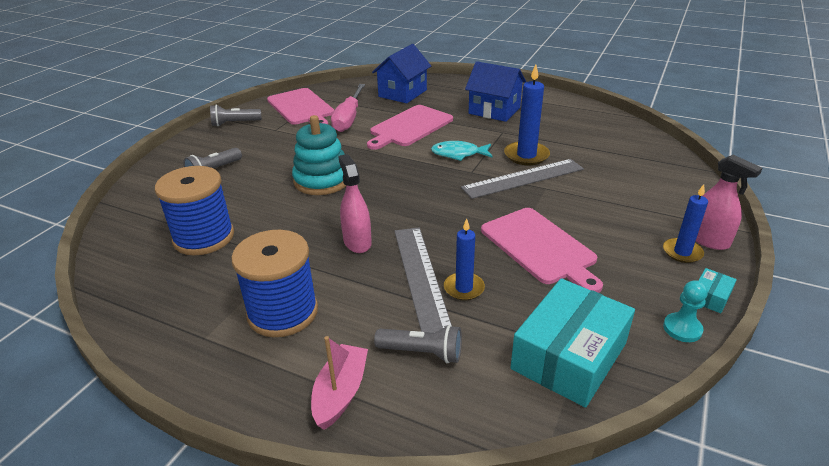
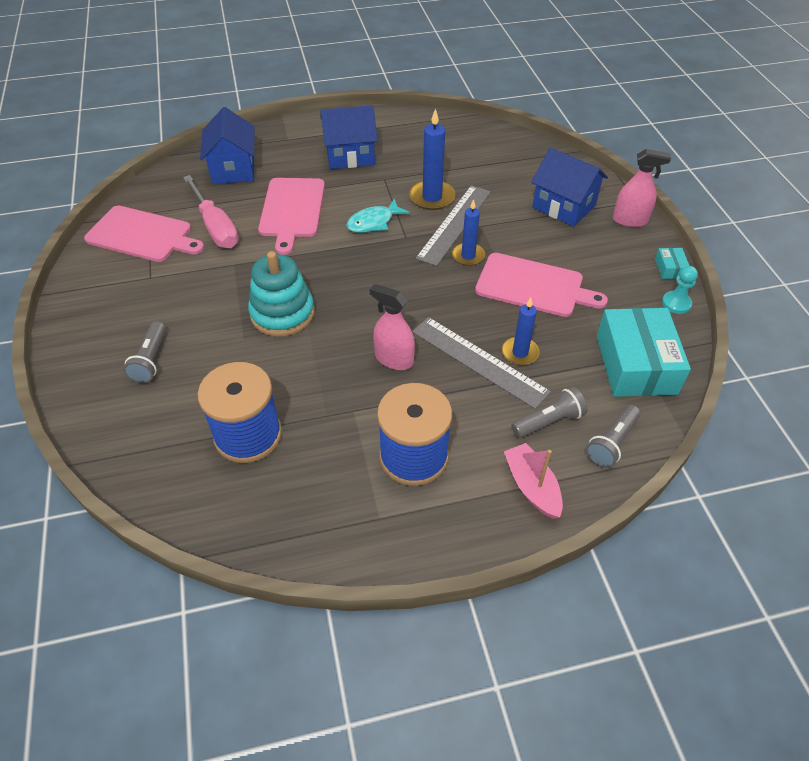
camera: 40 degrees left, 15 degrees up
grey flashlight [210,105,262,126] -> grey flashlight moved to [586,405,641,468]
blue candle [663,184,708,263] -> blue candle moved to [452,199,485,266]
none -> blue house [531,148,608,227]

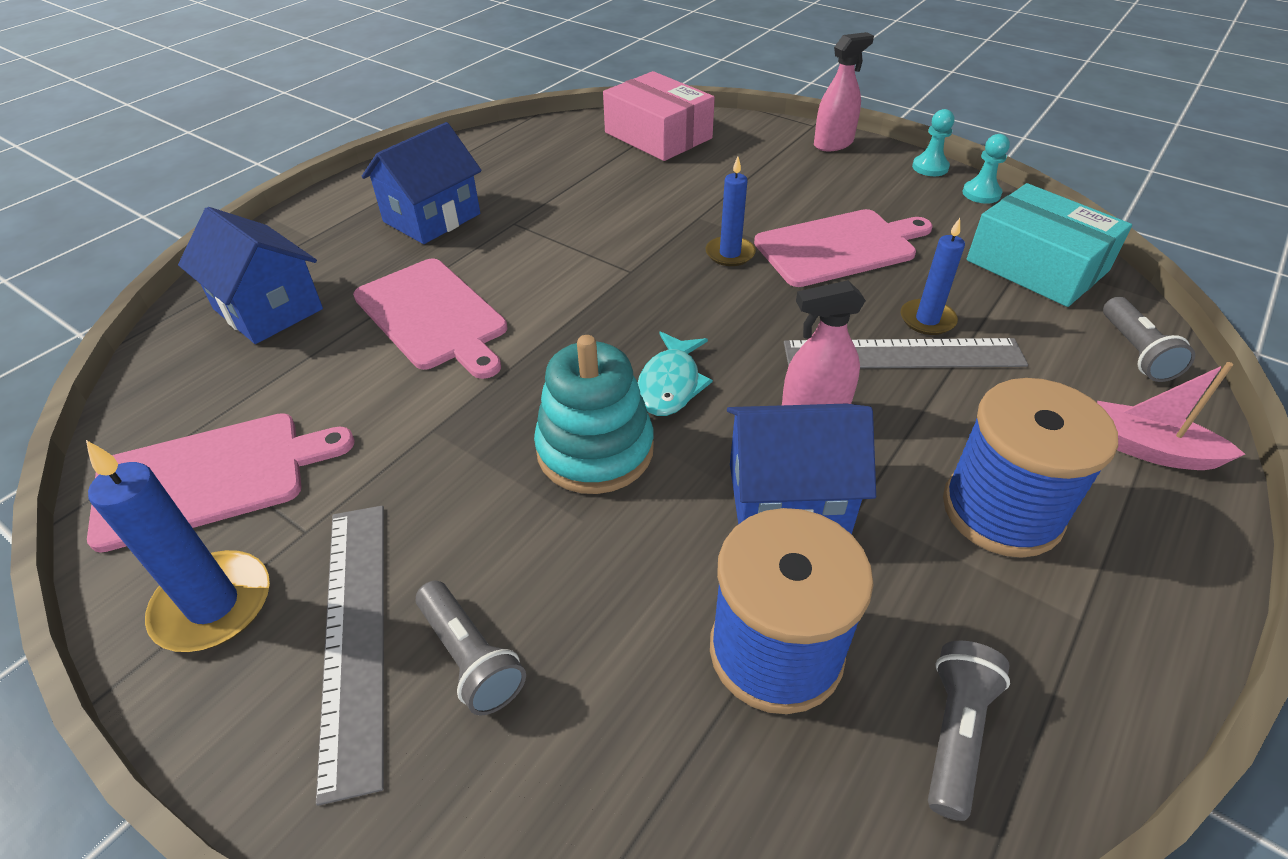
camera: 40 degrees left, 5 degrees down
pink screwdriver [183,175,238,248] -> none
turquoise fish [346,199,410,233] -> turquoise fish moved to [638,332,713,416]
blue candle [409,108,456,210] -> blue candle moved to [86,440,270,652]
grey ruler [416,185,491,266] -> grey ruler moved to [316,506,384,806]
grey flashlight [512,387,587,438] -> grey flashlight moved to [928,641,1010,821]
blue house [531,148,608,227] -> blue house moved to [727,404,876,534]
turquoise box [655,248,689,279] -> turquoise pawn [912,109,954,176]
none -> pink box [603,71,715,161]

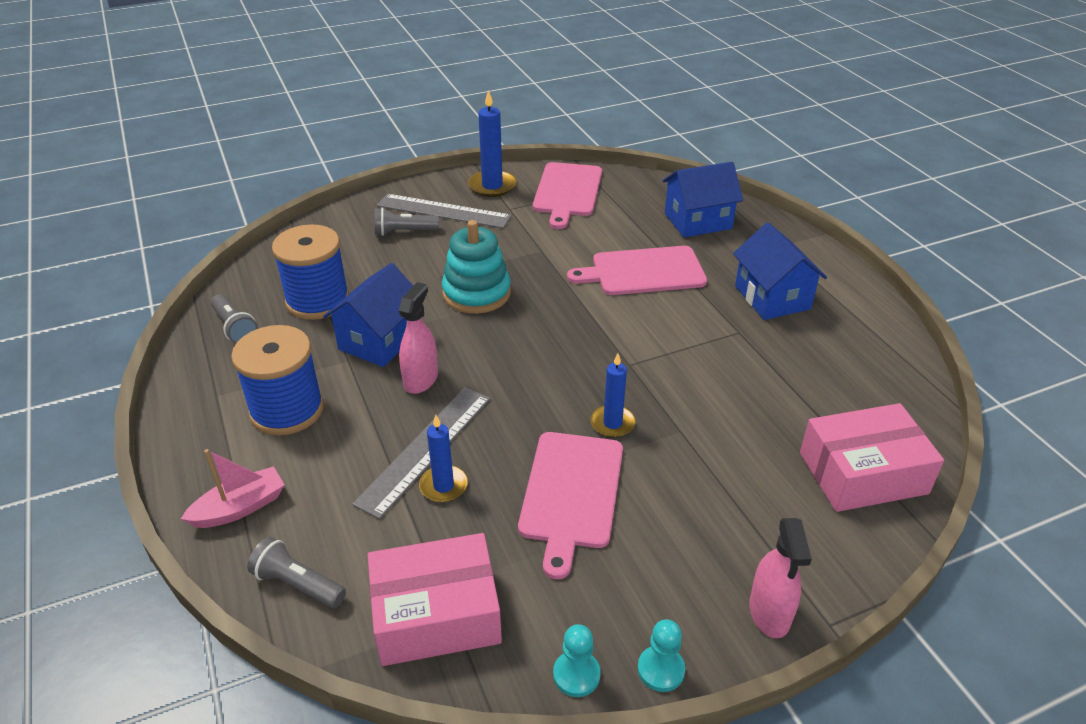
camera: 120 degrees right, 5 degrees down
turquoise fish [638,332,713,416] -> none
turquoise box [967,183,1132,307] -> pink box [368,533,502,666]

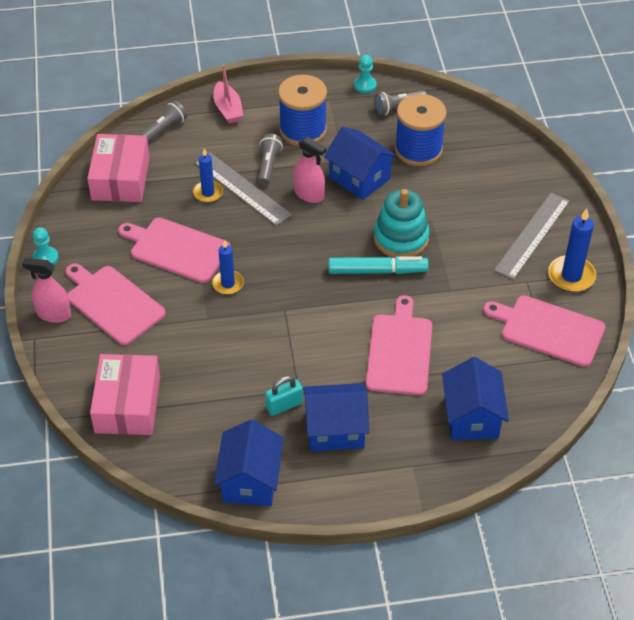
camera: 105 degrees right, 10 degrees up
grey flashlight [375,207,439,236] -> grey flashlight moved to [258,134,283,185]
turquoise pawn [553,624,600,697] -> turquoise pawn moved to [354,55,377,93]
none -> pink cutting board [66,263,166,345]
none -> blue house [214,419,284,506]
none -> turquoise padlock [265,376,303,416]
none -> turquoise marker [329,256,429,274]

